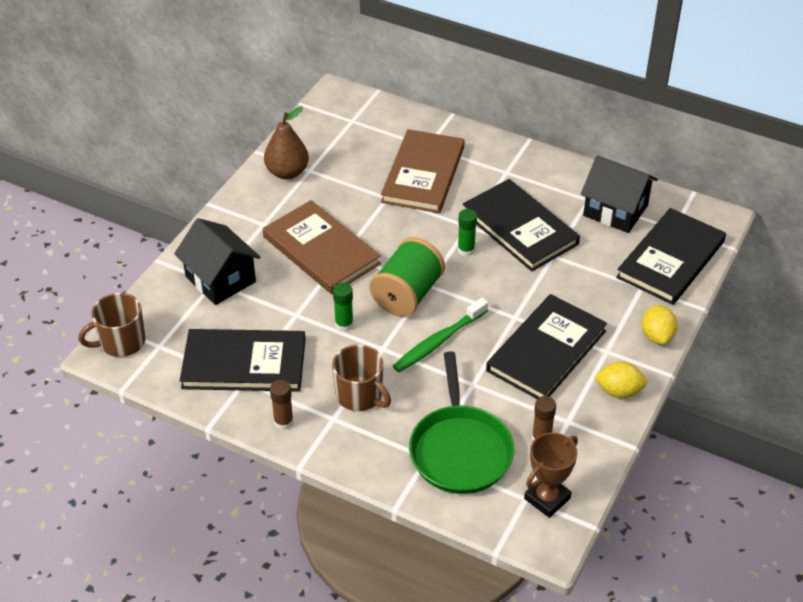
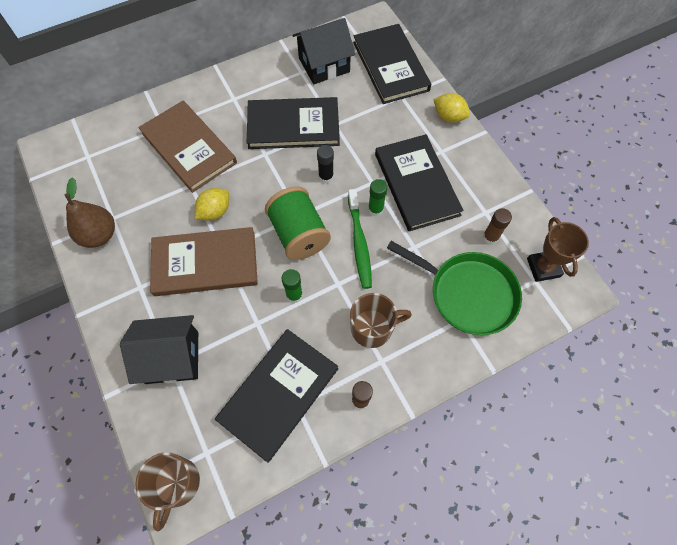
camera: 55 degrees left, 20 degrees up
green glue stick [457,209,477,257] -> green glue stick moved to [368,179,387,216]
yellow lemon [594,362,647,398] -> yellow lemon moved to [195,188,229,221]
none -> black glue stick [317,145,334,184]

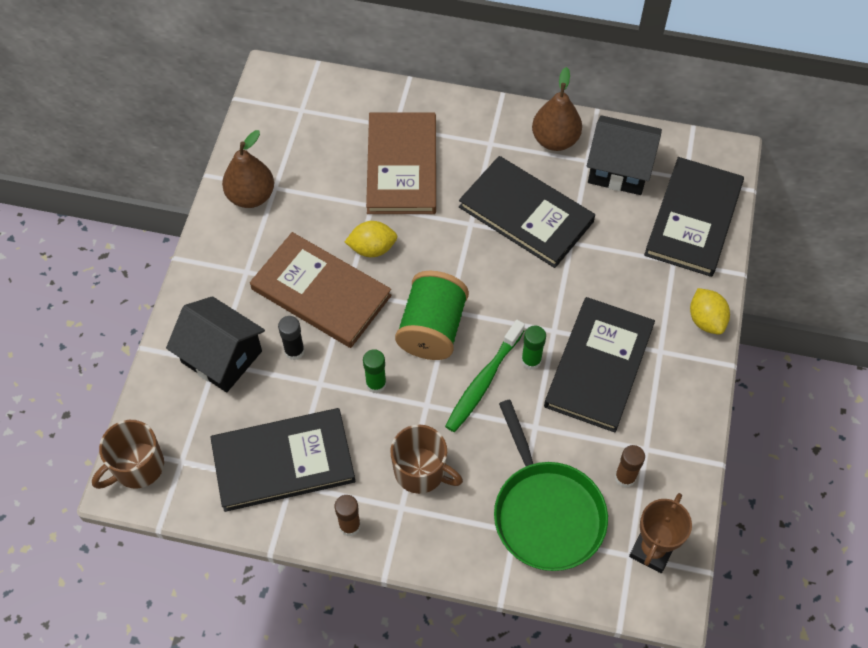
camera: 40 degrees right, 5 degrees down
black glue stick [317,145,334,184] -> black glue stick moved to [278,316,305,360]
none -> brown pear [532,67,582,151]

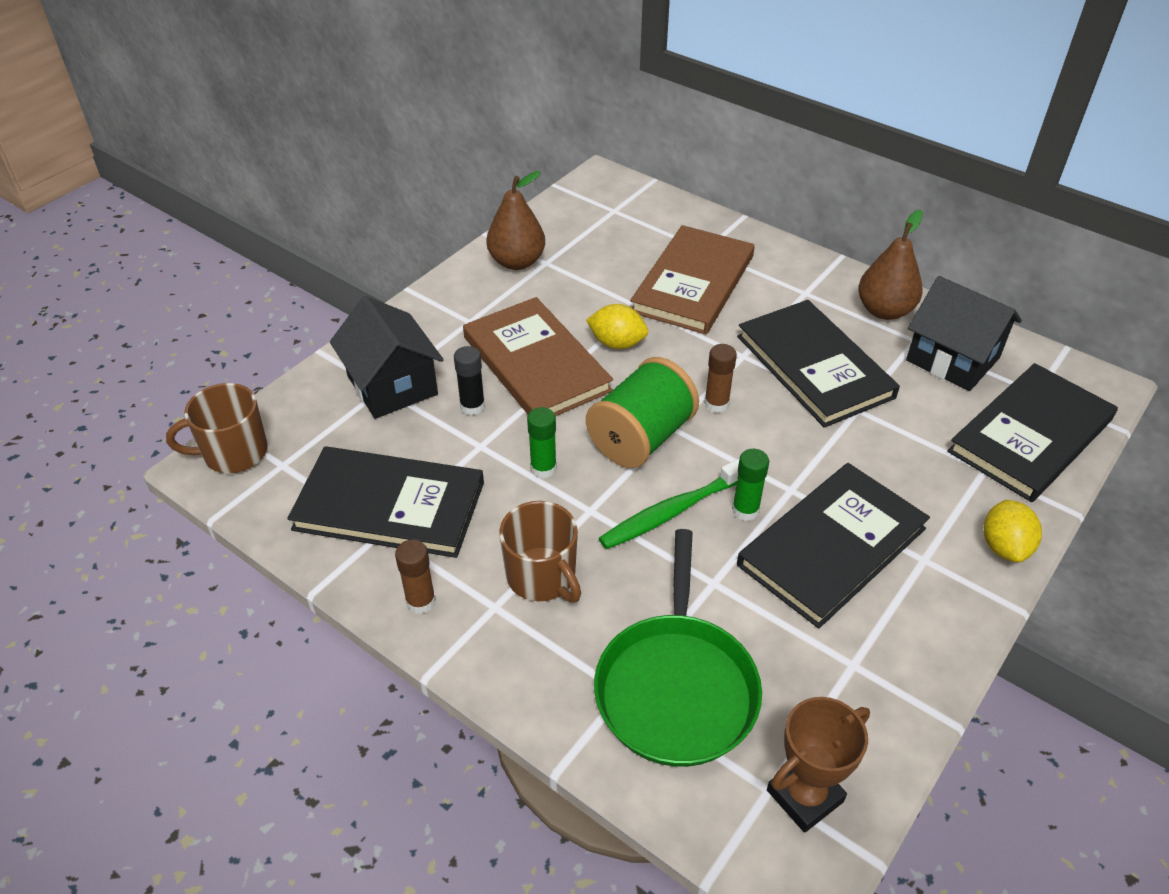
camera: 25 degrees right, 15 degrees down
brown glue stick [615,445,645,488] -> brown glue stick moved to [704,344,737,413]

